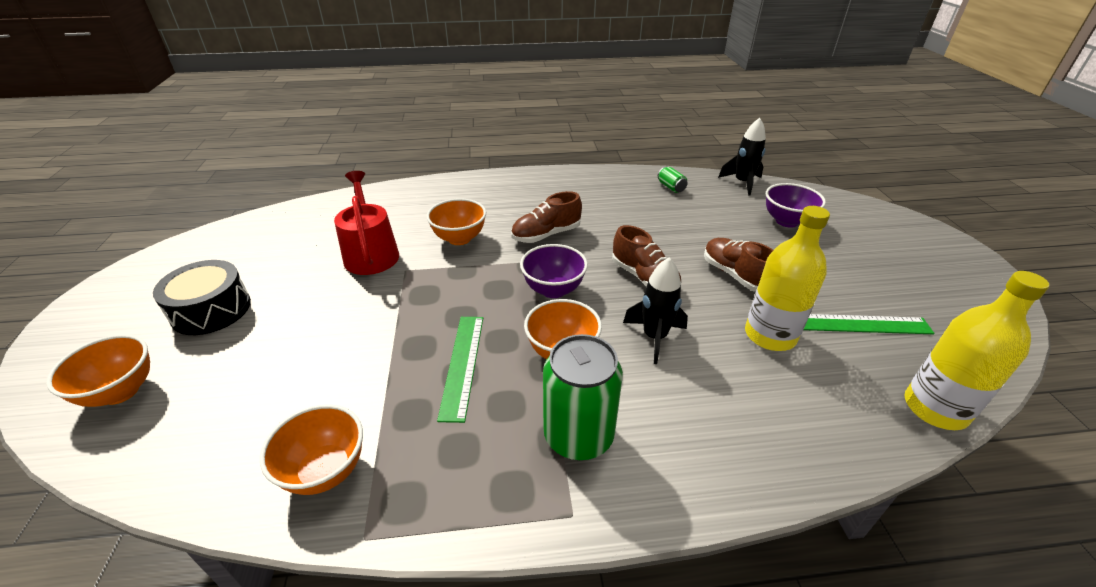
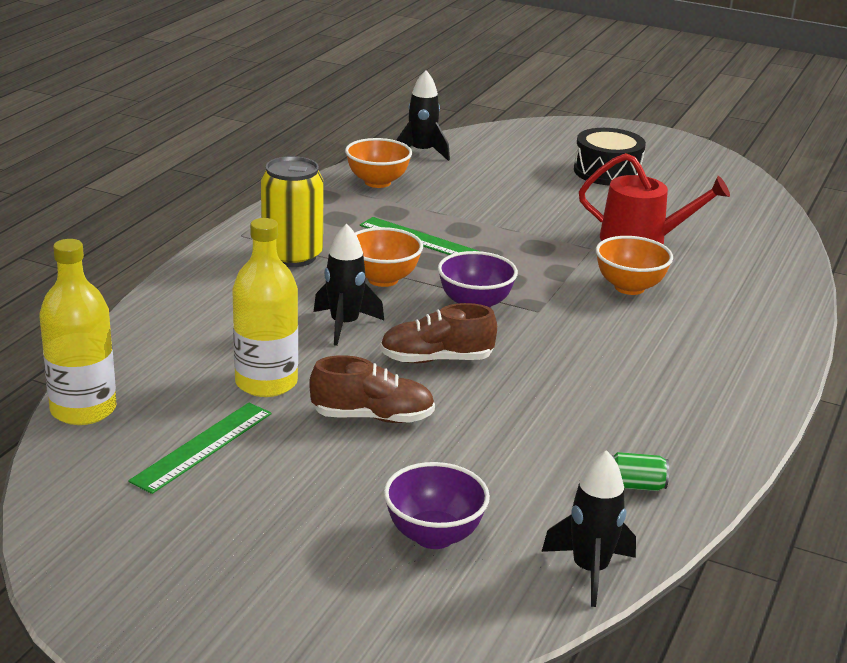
camera: 120 degrees right, 10 degrees down
orange bowl [46,334,150,407] -> none
brown shoe [511,191,582,243] -> none
green can [543,334,623,460] -> yellow can [261,156,324,267]
none -> black rocket [396,70,450,161]

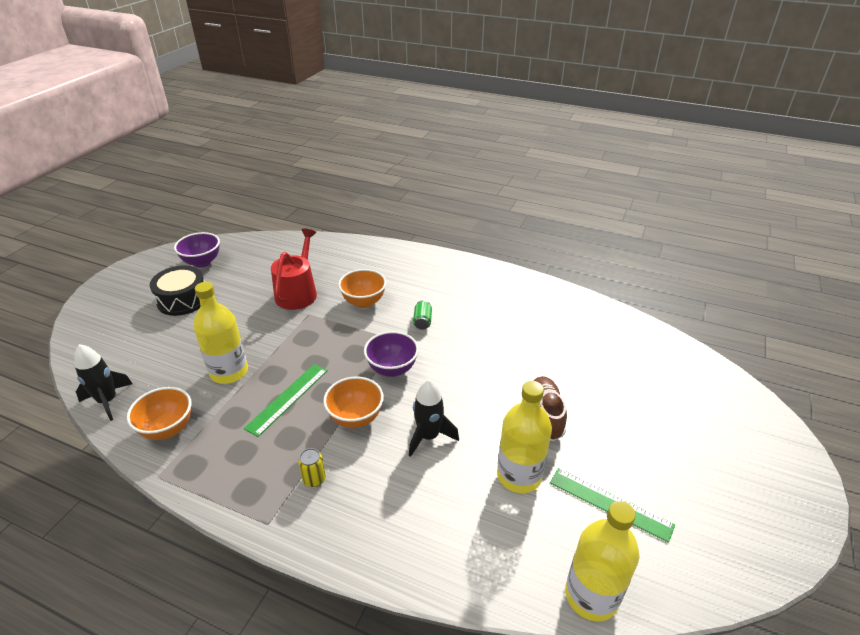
camera: 90 degrees left, 10 degrees up
yellow can [261,156,324,267] -> yellow can [298,448,326,487], size x0.45
brown shoe [380,303,497,363] -> none
purple bowl [384,462,490,549] -> purple bowl moved to [174,232,220,267]
black rocket [542,450,636,607] -> none
green can [612,452,669,491] -> green can moved to [413,300,432,330]
none -> yellow bottle [193,282,248,384]

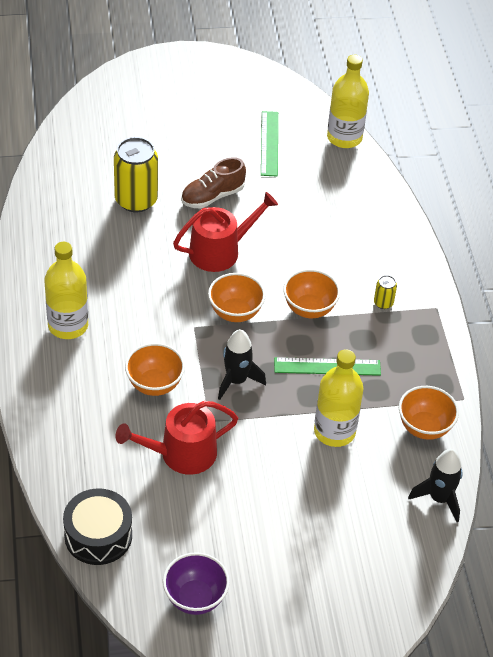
camera: 125 degrees left, 10 degrees up
black drum [150,266,205,316] -> black drum moved to [63,488,132,565]
purple bowl [364,331,419,377] -> orange bowl [208,273,265,322]
black rocket [409,379,459,457] -> black rocket moved to [218,329,266,400]
green can [413,300,432,330] -> none
yellow bottle [497,381,552,493] -> yellow bottle moved to [44,242,88,339]
none -> yellow can [114,137,158,212]
none -> red watering can [173,192,278,272]

